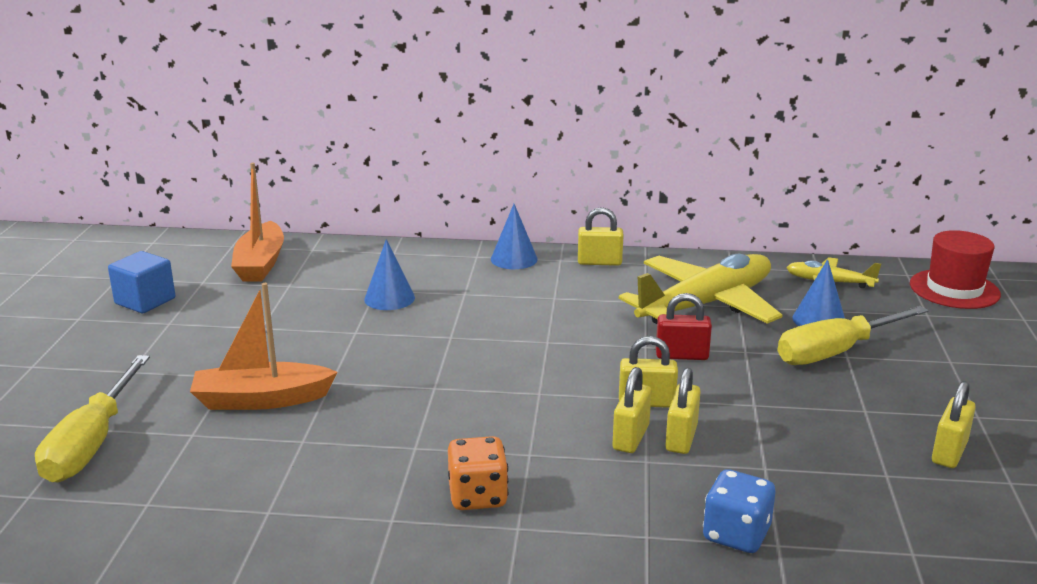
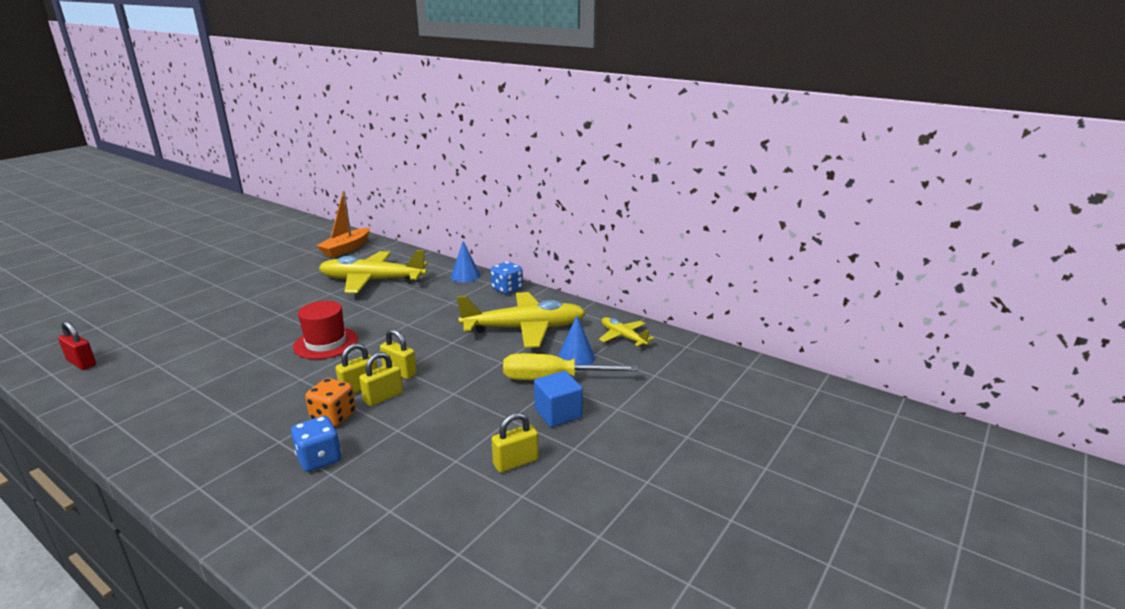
camera: 30 degrees right, 0 degrees up
yellow screwdriver [35,355,150,482] -> none
blue cube [108,251,176,313] -> blue cube moved to [534,371,583,427]
orange boat [190,283,338,410] -> none
blue cone [364,239,415,310] -> yellow plane [319,250,427,293]
orange dice [448,436,508,510] -> orange dice moved to [305,378,356,427]
yellow padlock [578,207,623,266] -> blue dice [490,262,523,294]
red padlock [656,293,712,360] -> red padlock moved to [58,321,96,370]
red hat [910,230,1001,309] -> red hat moved to [293,301,358,359]

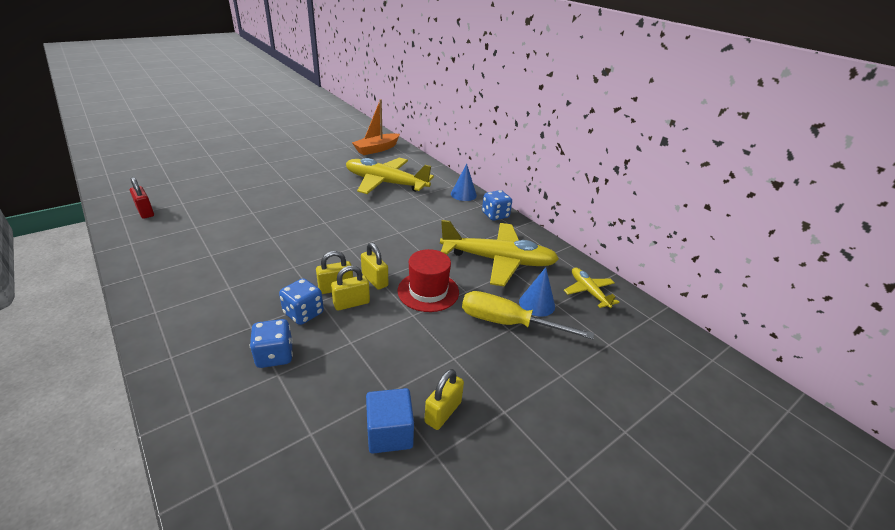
camera: 15 degrees right, 10 degrees up
red hat [293,301,358,359] -> red hat moved to [397,249,459,312]
orange dice [305,378,356,427] -> blue dice [279,278,324,325]
yellow padlock [492,413,539,472] -> yellow padlock turned 45 degrees counterclockwise [425,369,464,430]
blue cube [534,371,583,427] -> blue cube moved to [366,388,414,454]

